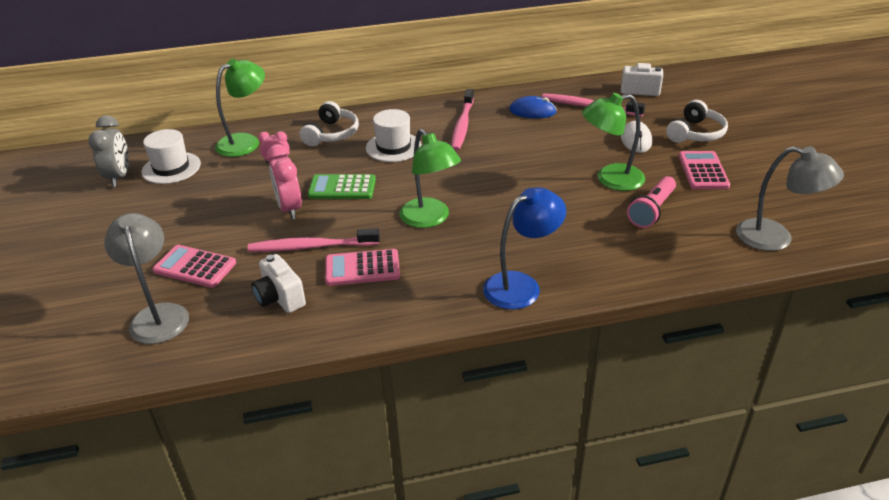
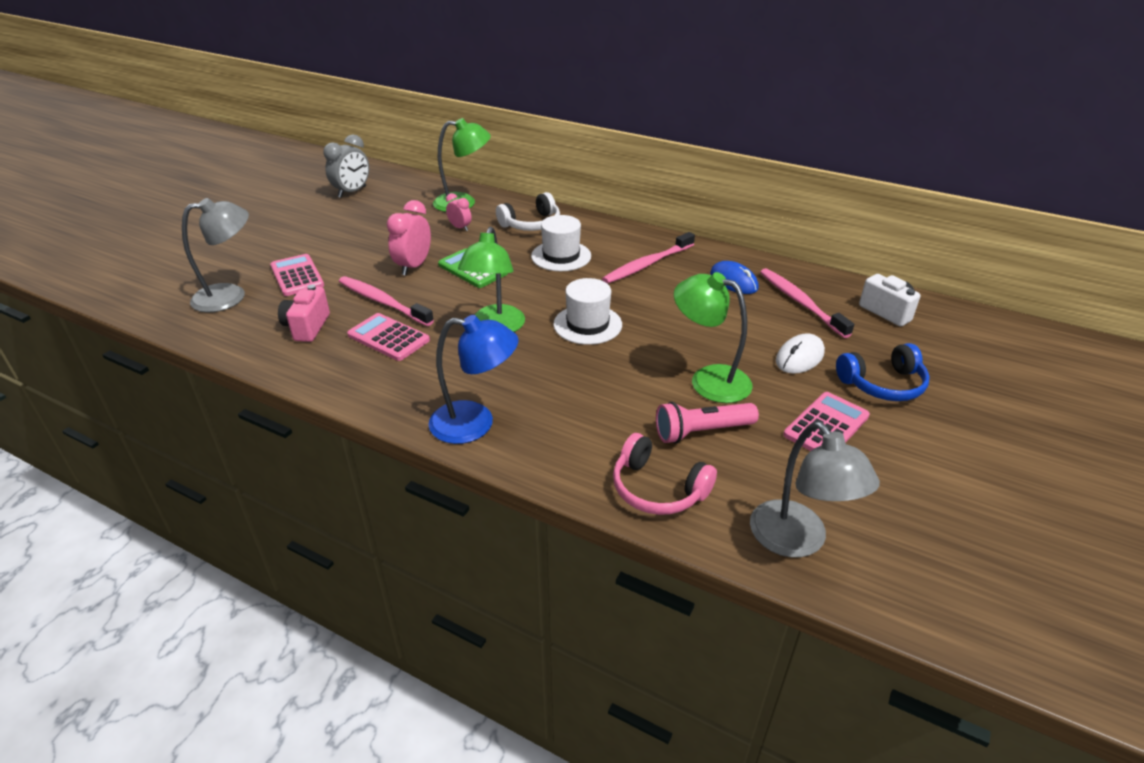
camera: 40 degrees right, 0 degrees up
grey lamp [104,213,189,344] -> grey lamp turned 45 degrees clockwise [182,198,249,312]
white hat [141,129,201,184] -> white hat moved to [554,278,622,345]
white camera [251,254,306,313] -> pink camera [278,284,330,342]
white headphones [666,100,728,143] -> blue headphones [836,343,930,401]
none -> pink headphones [613,433,717,515]

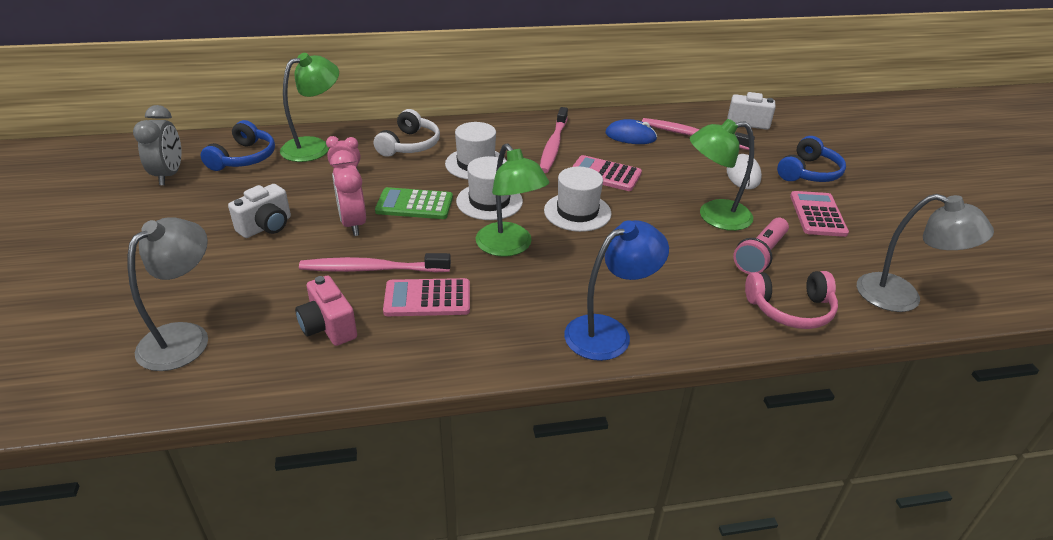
camera: 40 degrees left, 0 degrees up
pink calculator [270,254,324,296] -> pink calculator moved to [572,155,642,191]
none -> blue headphones [200,120,275,171]
none -> white camera [228,184,291,238]
none -> white hat [456,156,523,220]

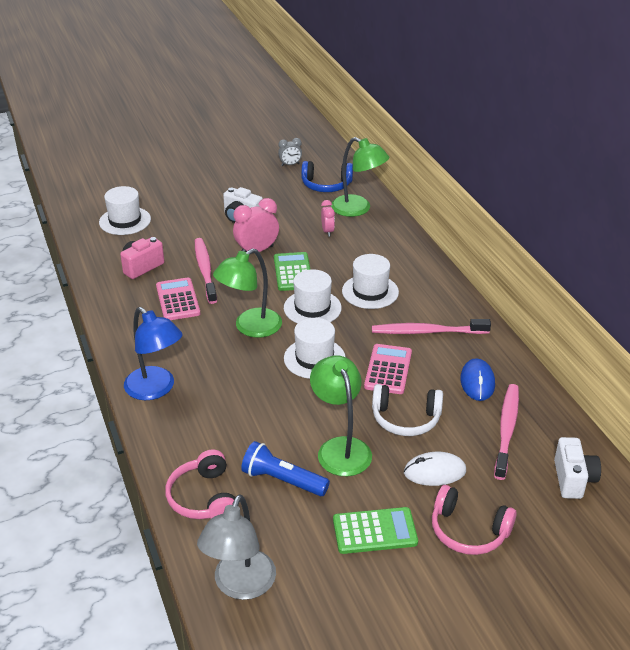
camera: 80 degrees right, 0 degrees up
grey lamp [128,217,208,371] -> white hat [99,186,151,235]
grey clock [133,105,182,185] -> grey clock [278,138,302,166], size x0.58
white headphones [374,109,440,157] -> white headphones moved to [372,384,443,436]
pink flashlight [733,218,789,274] -> blue flashlight [241,441,330,496]
blue headphones [777,136,846,182] -> pink headphones [432,485,517,555]
pink calculator [790,191,849,237] -> green calculator [333,507,418,554]

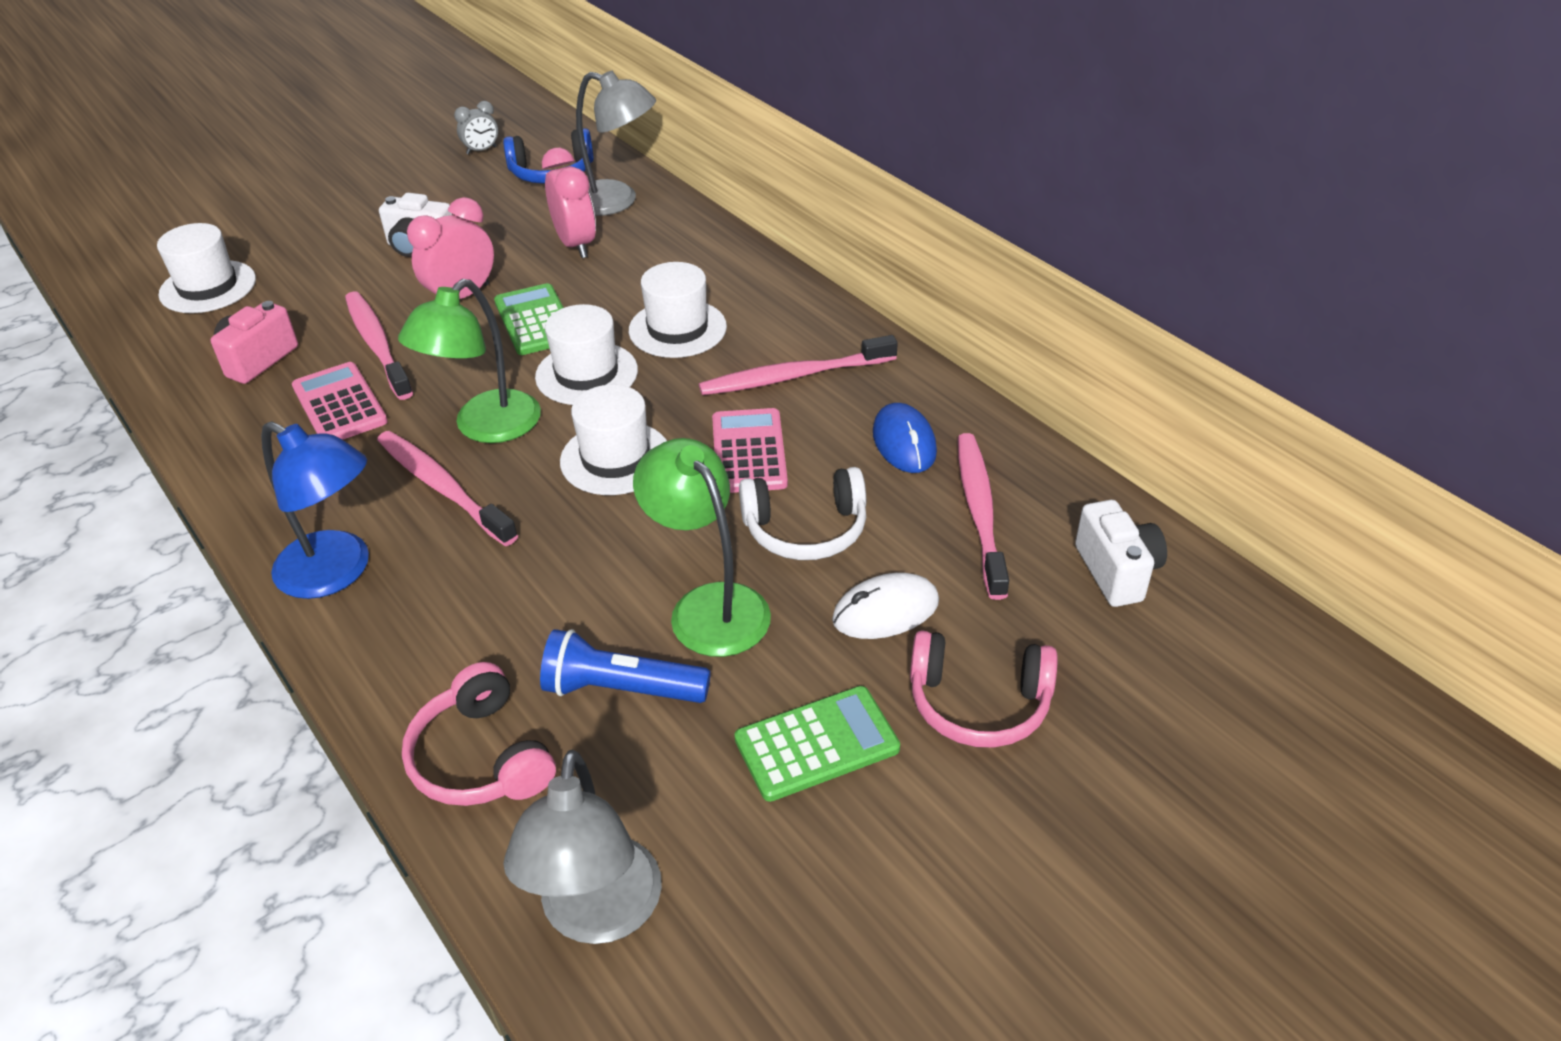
camera: 15 degrees left, 5 degrees up
pink clock [321,200,335,237] -> pink clock [542,148,596,258], size x1.72
green lamp [331,137,389,217] -> grey lamp [576,71,656,216]
none -> pink toothbrush [377,431,518,546]

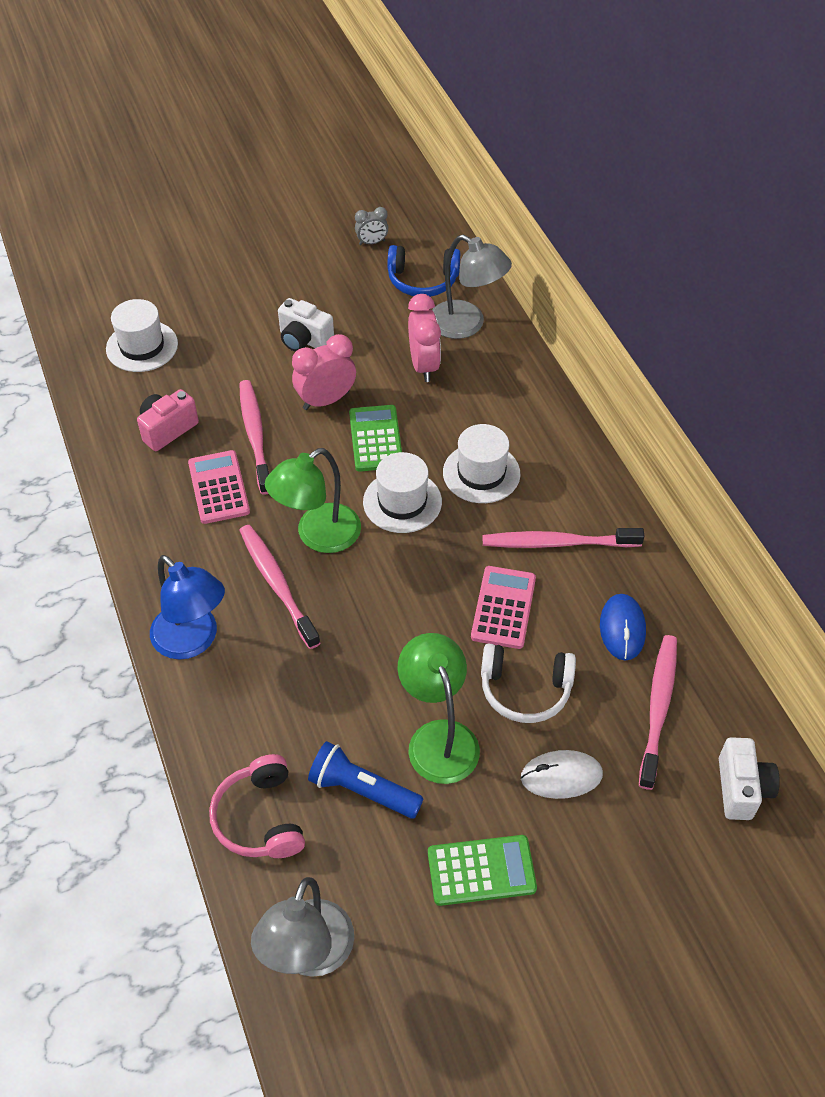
camera: 15 degrees right, 10 degrees up
white hat [560,385,667,495] -> none
pink headphones [910,631,1058,748] -> none

